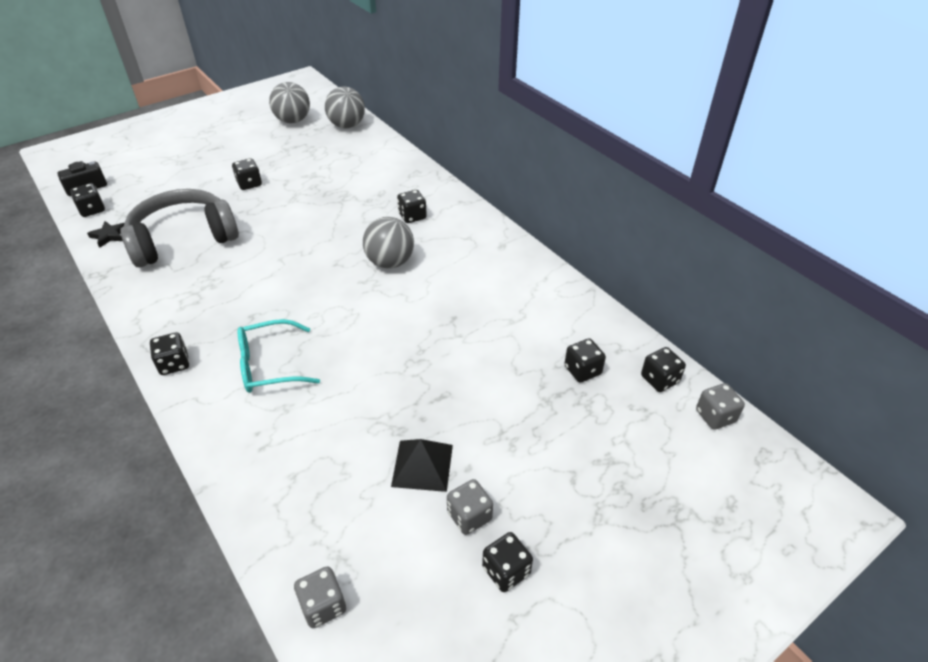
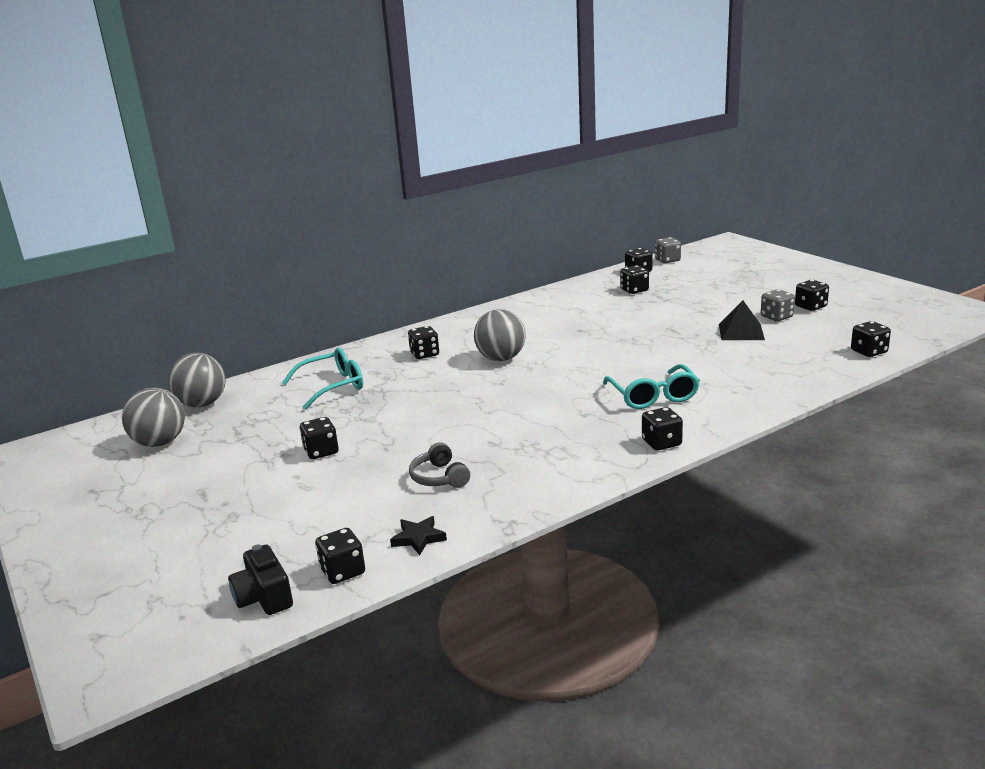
camera: 85 degrees left, 20 degrees down
grey headphones [120,189,239,268] -> grey headphones [409,442,470,488], size x0.43
grey dice [294,566,346,628] -> black dice [851,321,891,357]
none -> turquoise glasses [282,347,363,410]

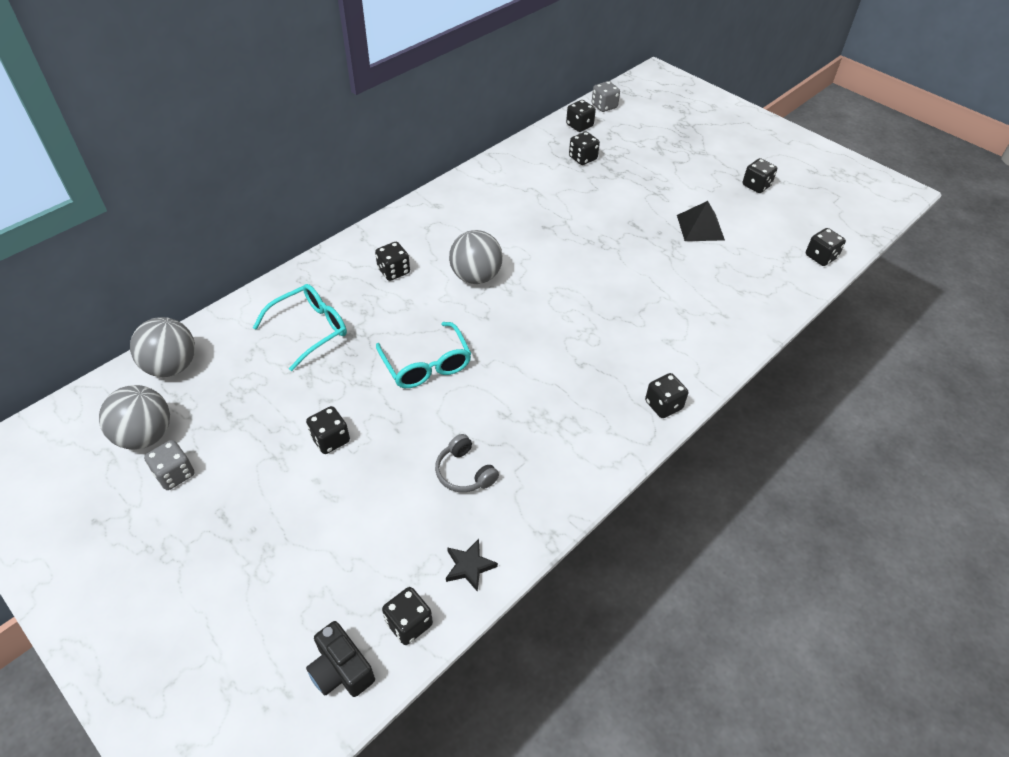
camera: 15 degrees left, 25 degrees up
turquoise glasses [603,364,700,409] -> turquoise glasses moved to [376,322,471,388]
grey dice [761,289,795,321] -> grey dice moved to [144,440,195,490]

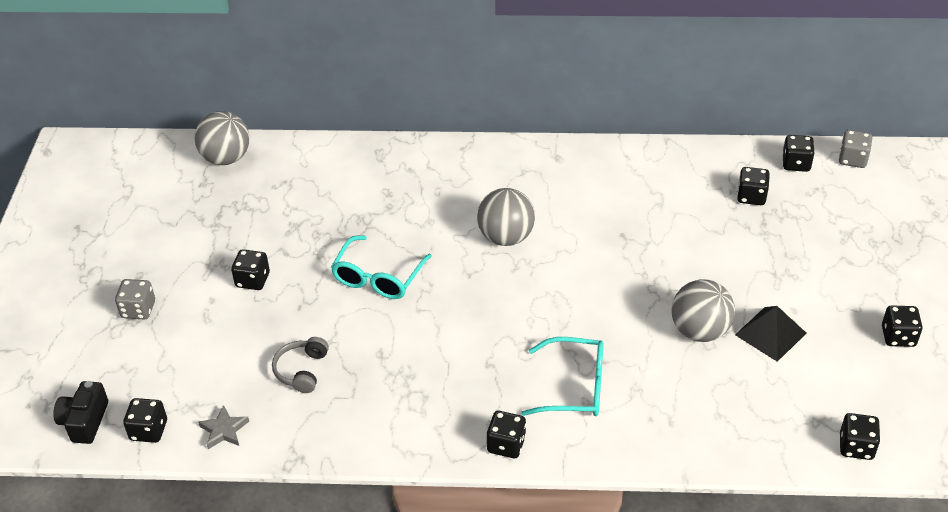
camera: 50 degrees right, 5 degrees down
grey ball [99,385,170,450] -> grey ball moved to [672,280,735,342]
grey dice [144,440,195,490] -> grey dice moved to [115,279,155,320]
turquoise glasses [253,284,347,371] -> turquoise glasses moved to [521,337,604,416]
black dice [375,242,410,281] -> none
black star [446,539,498,592] -> grey star [198,405,249,449]

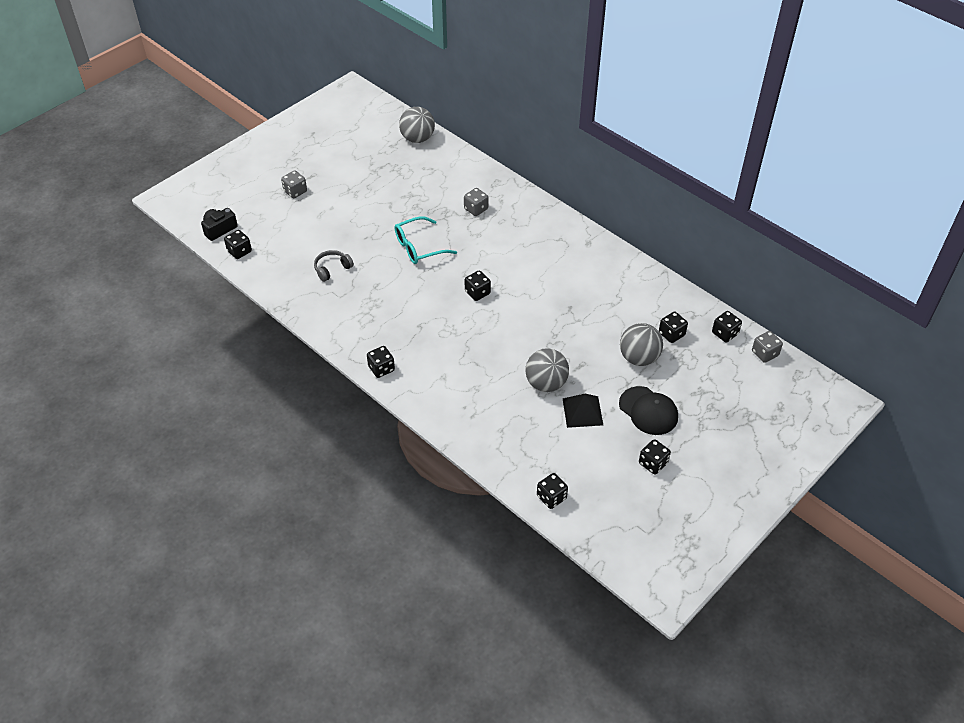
camera: 40 degrees right, 5 degrees up
grey star [198,405,249,449] -> none
black dice [231,249,270,290] -> black dice moved to [465,270,491,301]
grey ball [477,188,535,246] -> grey ball moved to [620,323,663,366]
turquoise glasses [521,337,604,416] -> none
none -> grey dice [464,188,488,216]
none -> black cap [619,386,678,435]

